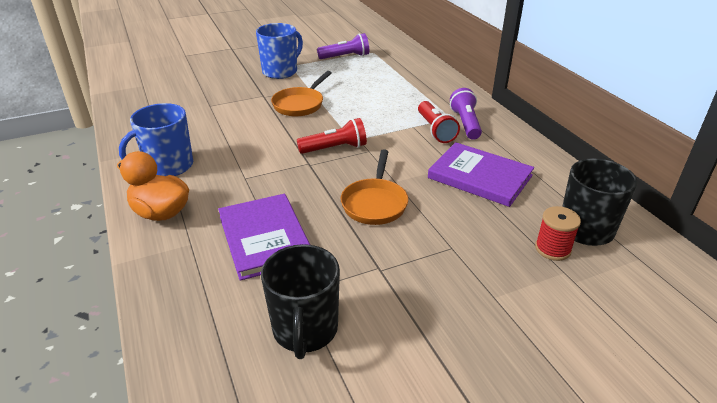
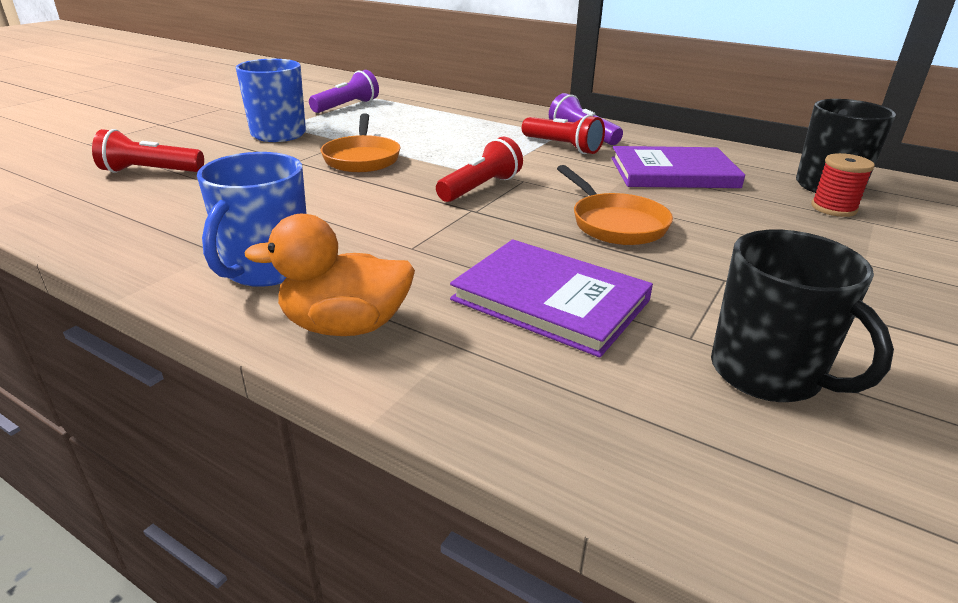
camera: 35 degrees left, 5 degrees down
none -> red flashlight [92,129,204,173]

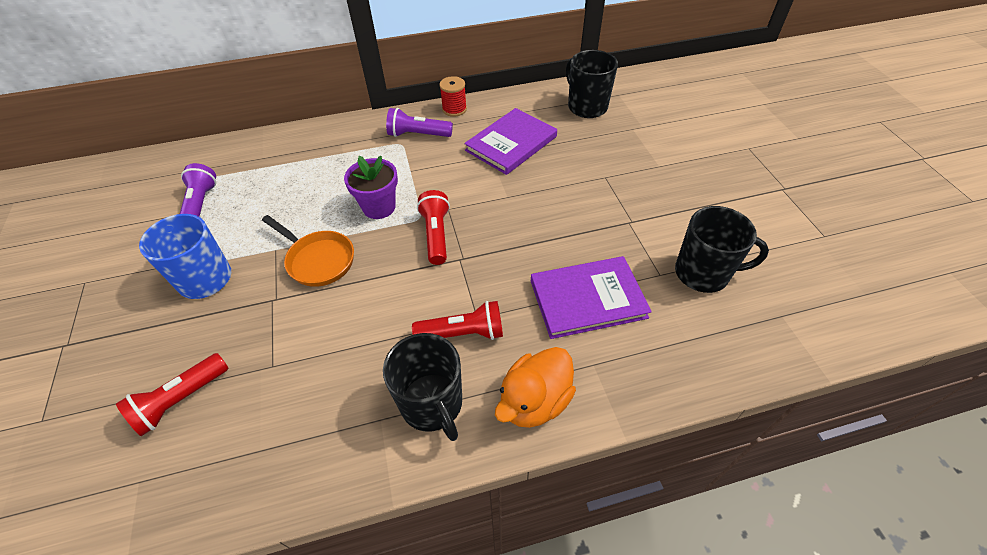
camera: 45 degrees left, 20 degrees up
blue mug [197,152,307,287] -> black mug [383,333,462,441]
red flashlight [522,115,605,154] -> red flashlight moved to [412,301,503,340]
orange pan [557,165,673,245] -> none
red spool [811,153,875,217] -> red spool moved to [439,76,467,117]
none -> purple flower pot [344,156,398,219]

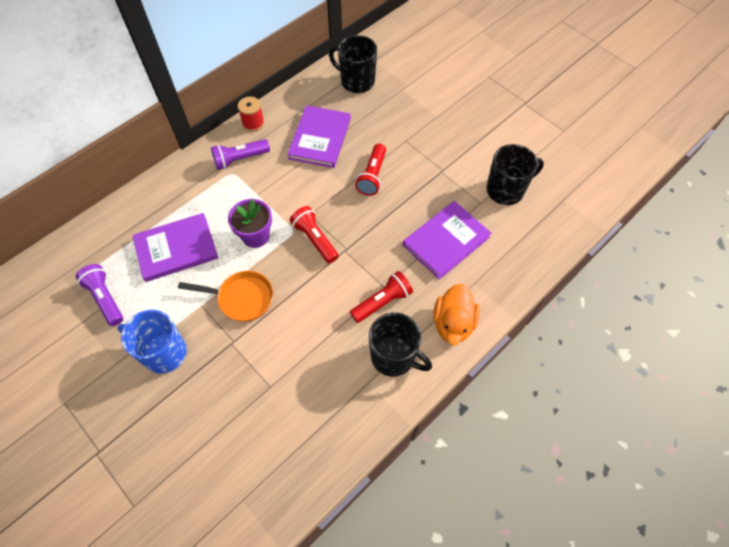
camera: 30 degrees left, 10 degrees up
red flashlight [116,353,228,436] -> red flashlight moved to [355,144,386,196]
none -> purple book [132,213,218,282]

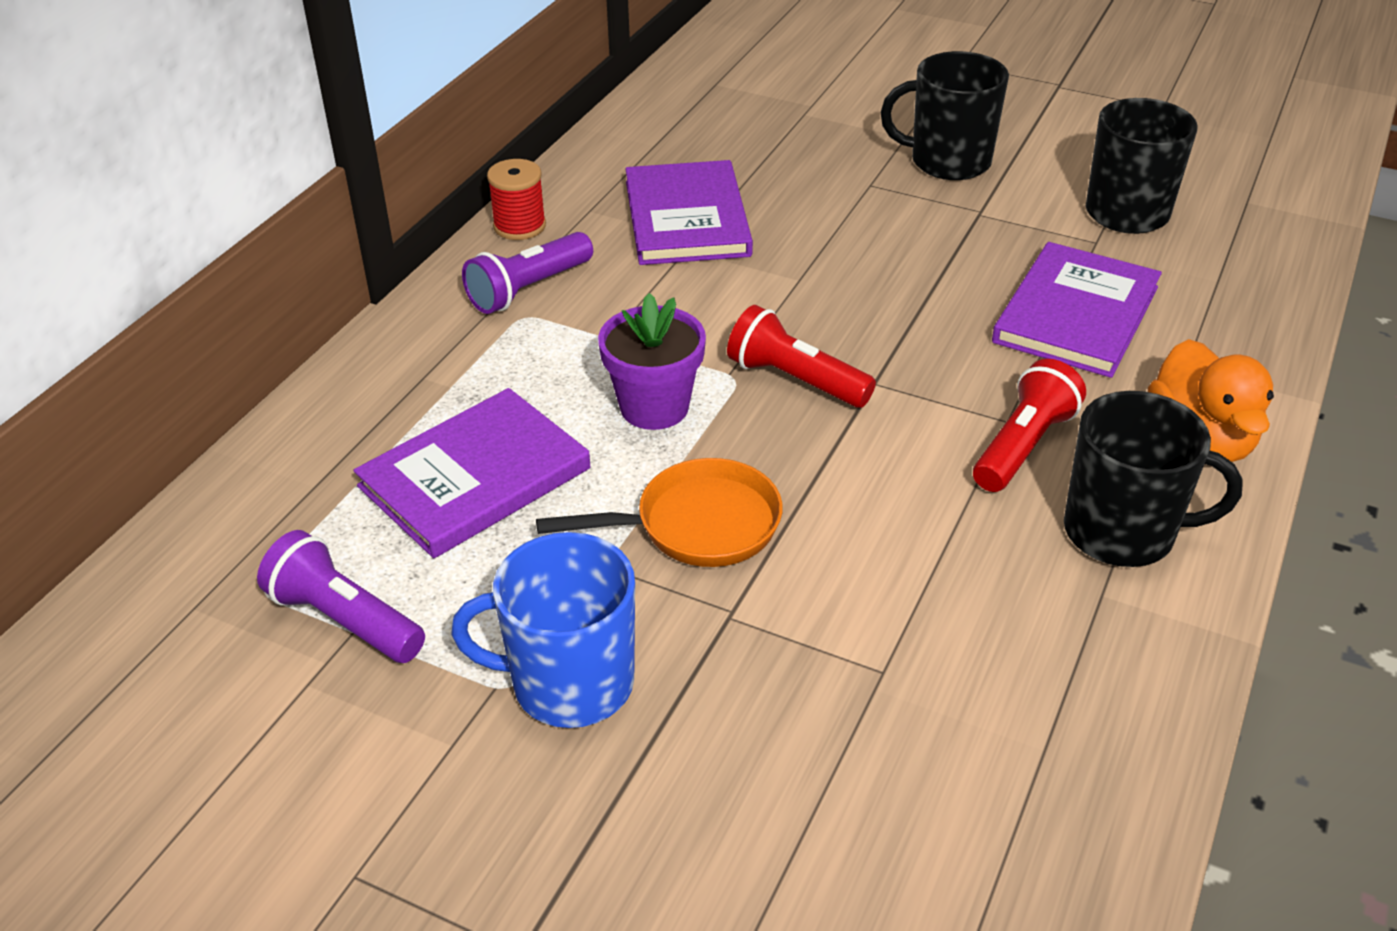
camera: 20 degrees left, 20 degrees down
black mug [329,35,377,93] -> black mug moved to [881,51,1009,180]
red flashlight [355,144,386,196] -> none

